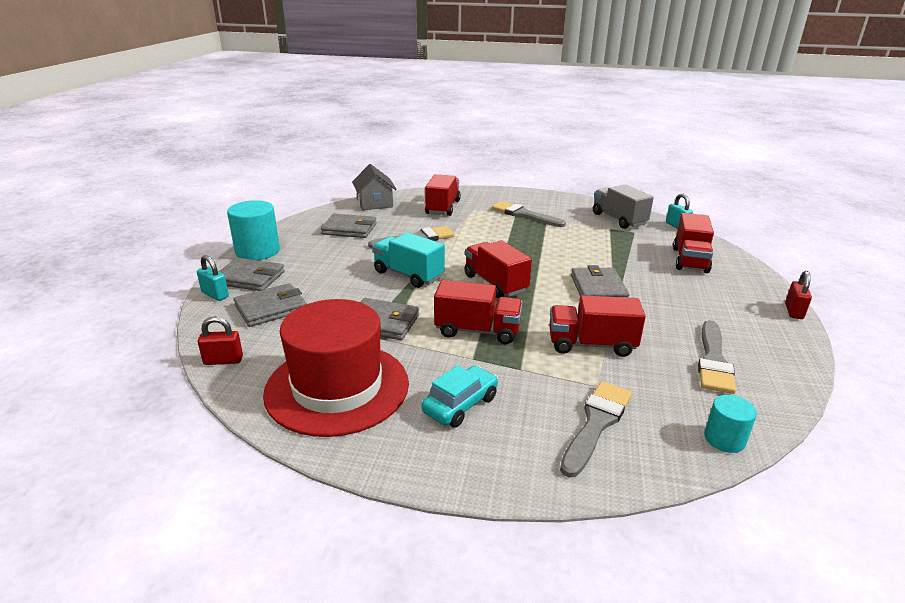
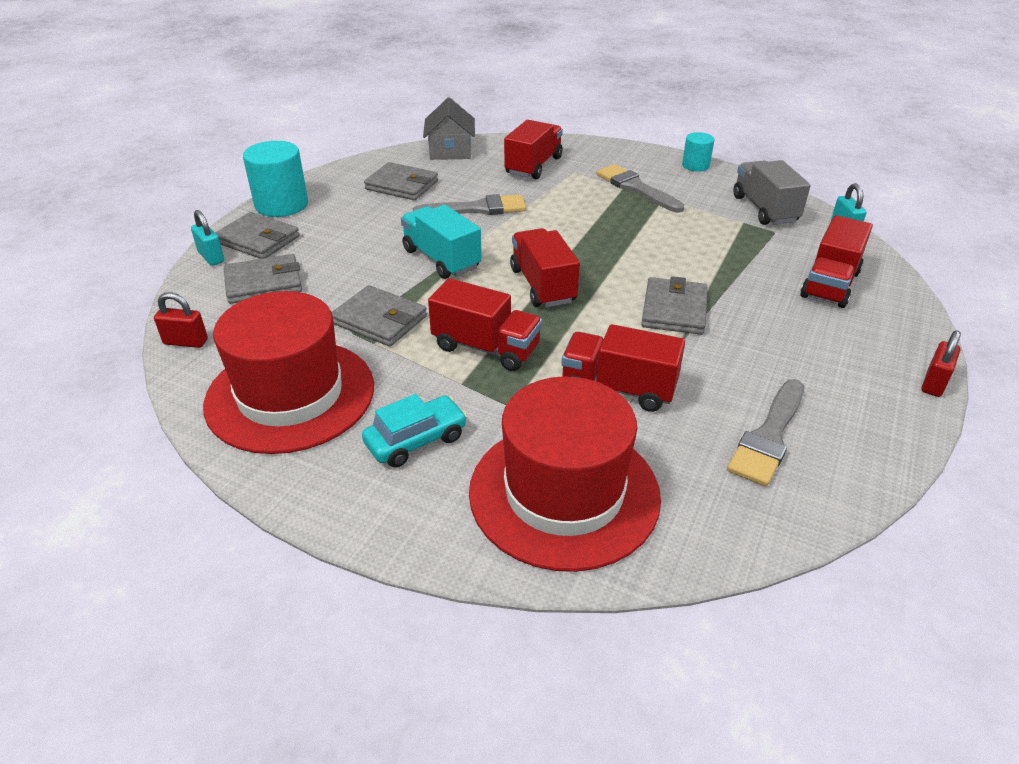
camera: 15 degrees right, 10 degrees up
grey brush [560,381,632,478] -> red hat [469,376,661,572]
turquoise cylinder [704,395,757,453] -> turquoise cylinder moved to [682,132,714,172]

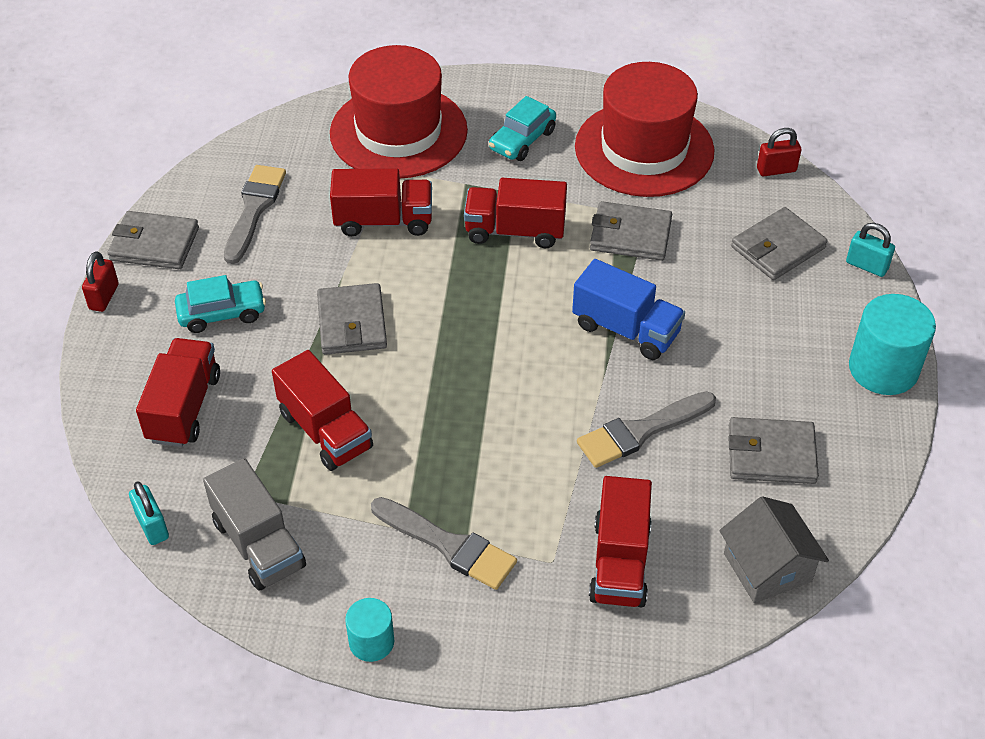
camera: 160 degrees right, 10 degrees up
grey wallet [215,212,300,259] -> grey wallet moved to [107,211,199,269]
turquoise truck [401,205,482,279] -> blue truck [572,259,685,360]
red truck [510,228,580,307] -> red truck moved to [272,350,373,471]
none -> turquoise car [175,275,266,333]

